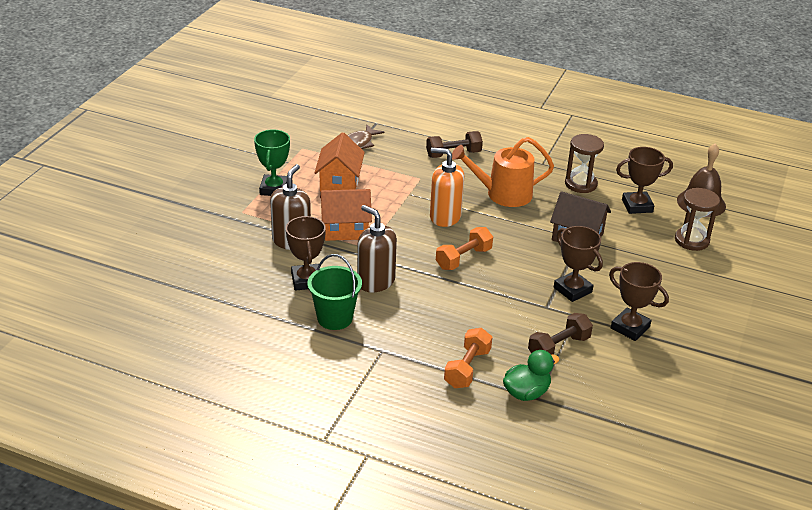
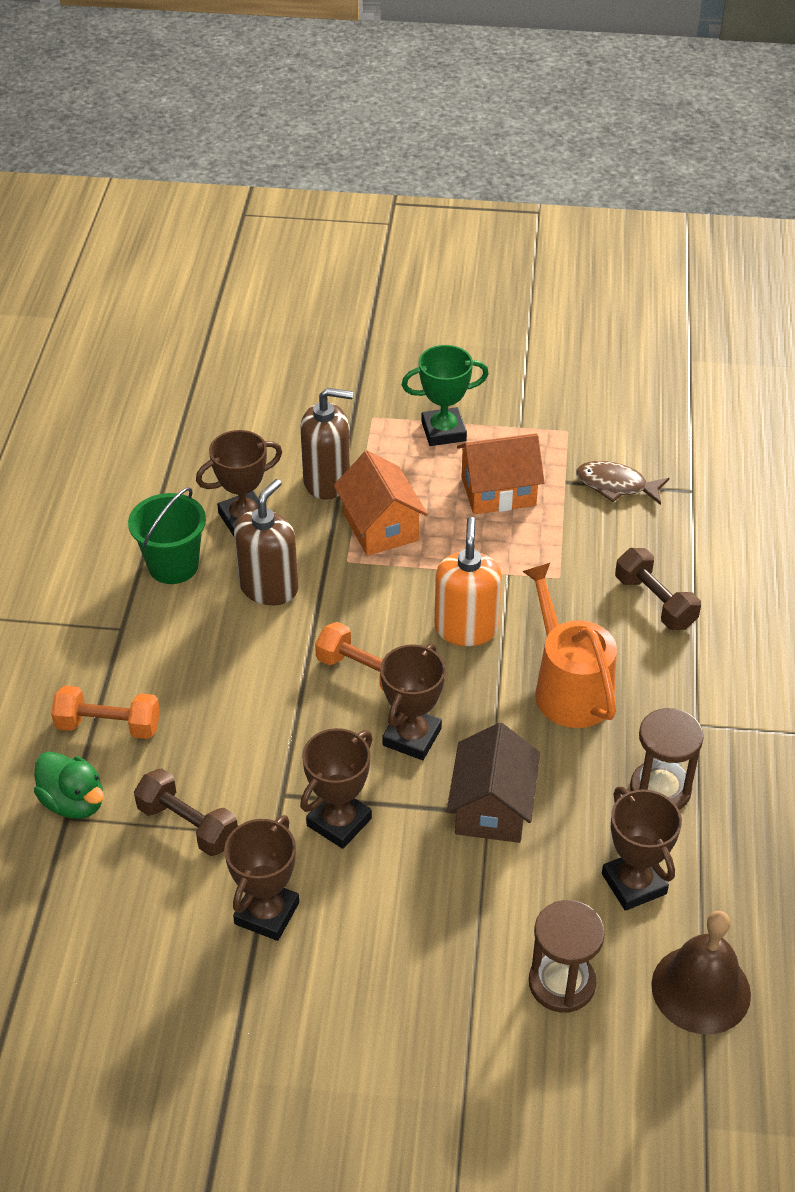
camera: 75 degrees right, 10 degrees up
none -> brown trophy [380,643,445,760]

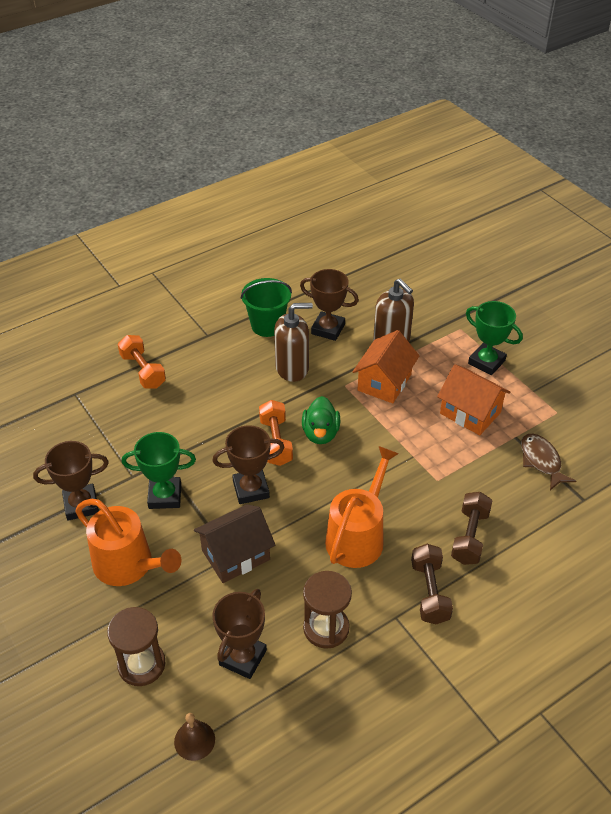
camera: 50 degrees right, 0 degrees up
green duck [34,751,104,819] -> green duck moved to [302,396,340,444]
brown dumbbell [134,768,238,856] -> brown dumbbell moved to [411,544,453,624]
brown trophy [300,728,373,849] -> green trophy [122,432,196,509]
orange soap dispenser [434,517,502,646] -> none
brown bell [651,911,751,1034] -> brown bell [174,713,215,761], size x0.56
none -> orange watering can [75,499,181,586]

